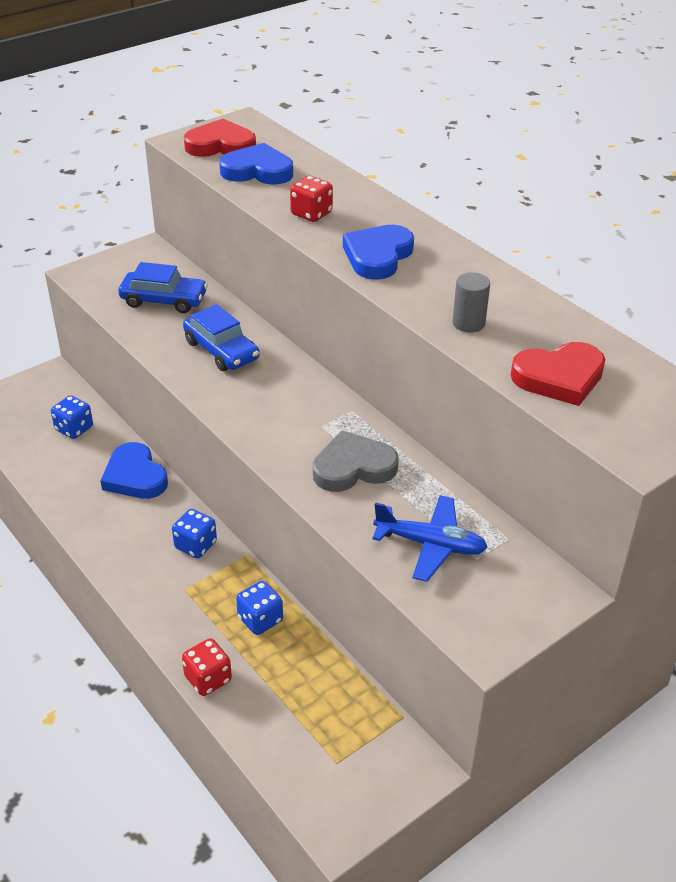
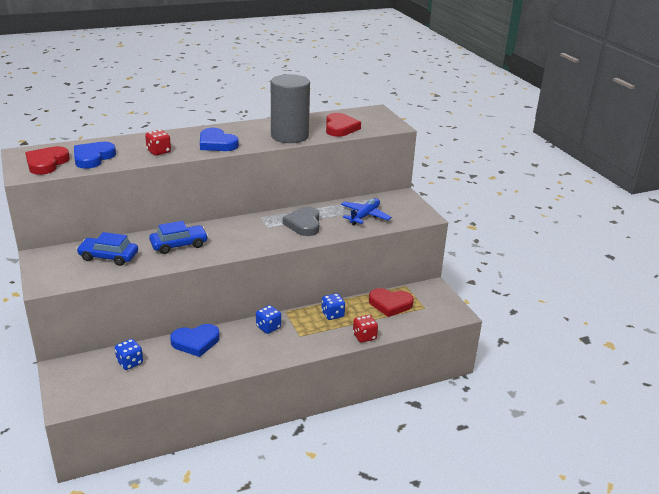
camera: 75 degrees left, 10 degrees down
blue car [118,262,208,313] -> blue car turned 105 degrees counterclockwise [76,232,138,266]
grey cylinder [452,272,490,333] -> grey cylinder [271,74,310,143], size x2.37
none -> red heart [369,288,414,317]

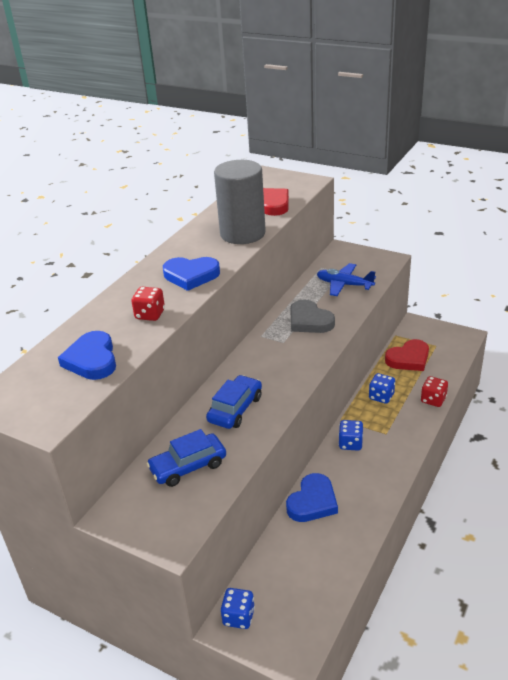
camera: 35 degrees left, 5 degrees up
red heart [25,146,70,175] -> none
blue dice [115,339,143,370] -> blue dice moved to [221,588,255,629]
blue plane [341,198,392,226] -> blue plane turned 60 degrees counterclockwise [317,263,376,296]

